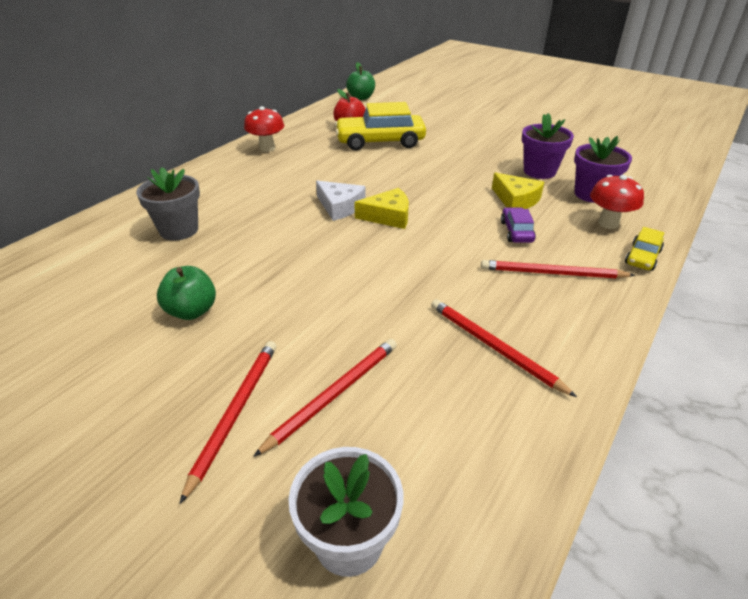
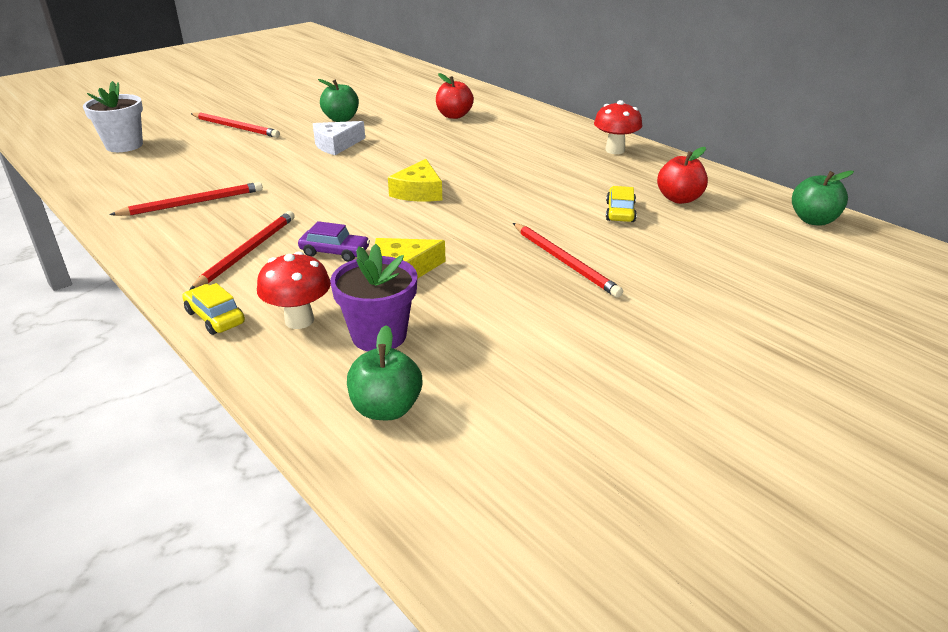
camera: 105 degrees right, 5 degrees down
grey flower pot [136,167,200,241] -> red apple [436,73,474,119]
red pencil [253,339,397,457] -> red pencil moved to [513,223,623,298]
white cheese [316,181,366,221] -> white cheese moved to [313,121,365,155]
yellow car [335,102,426,151] -> yellow car [606,186,637,222], size x0.49
purple flower pot [522,113,574,179] -> none
none -> green apple [347,325,422,420]

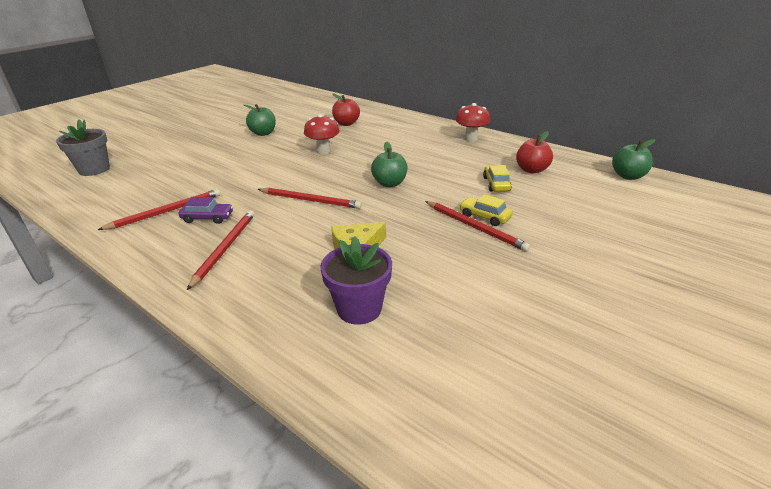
camera: 10 degrees left, 0 degrees up
white flower pot [83,81,143,152] -> grey flower pot [56,119,110,176]
yellow car [182,283,245,335] -> yellow car moved to [459,194,513,226]
red pencil [191,112,280,138] -> red pencil moved to [258,188,362,209]
red mushroom [257,252,331,329] -> red mushroom moved to [304,114,340,154]
purple car [298,221,370,262] -> purple car moved to [179,197,233,224]
white cheese [313,121,365,155] -> none
green apple [347,325,422,420] -> green apple moved to [371,142,407,187]
yellow cheese [388,159,442,202] -> none

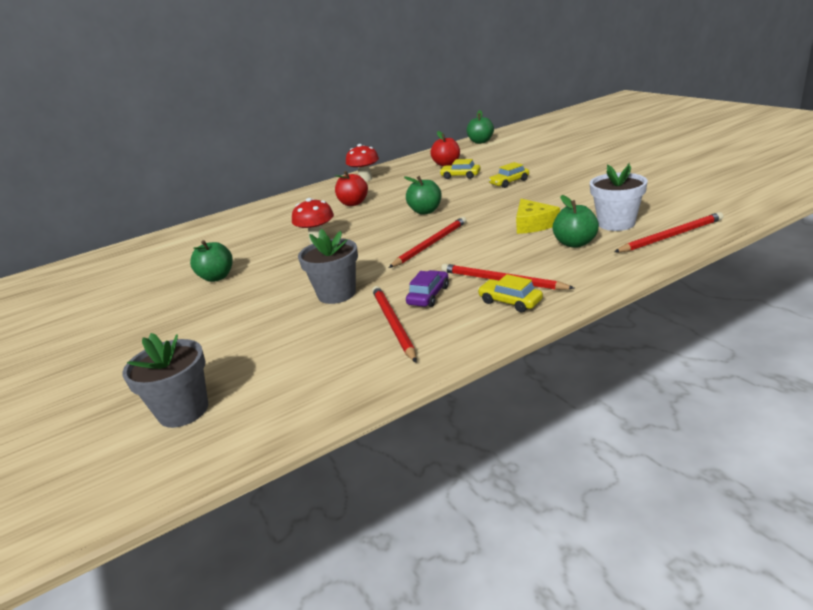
camera: 65 degrees left, 5 degrees down
purple flower pot [320,237,392,325] -> white flower pot [590,163,648,231]
red apple [332,93,360,126] -> red apple moved to [335,171,368,206]
red pencil [425,201,530,252] -> red pencil moved to [614,212,723,252]
none -> grey flower pot [298,229,358,304]
none -> yellow car [478,274,543,312]
none -> green apple [552,195,599,248]

